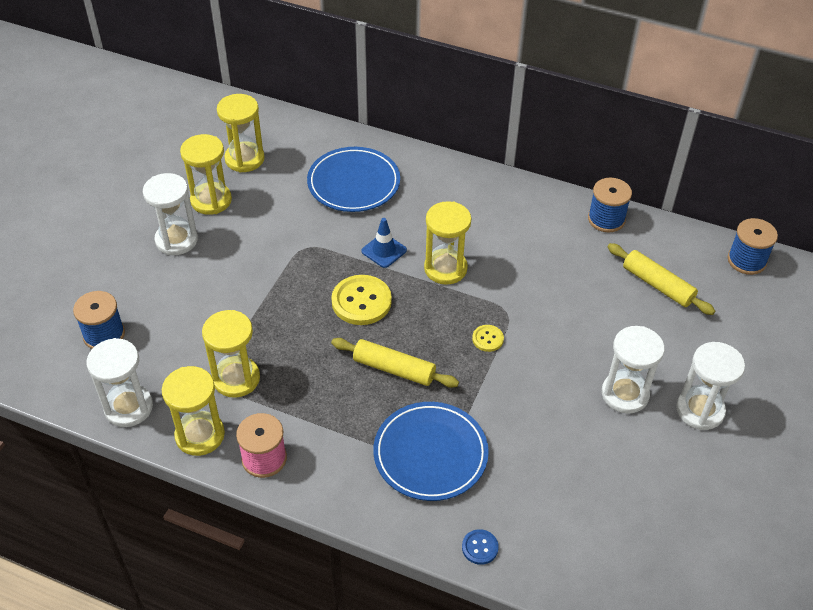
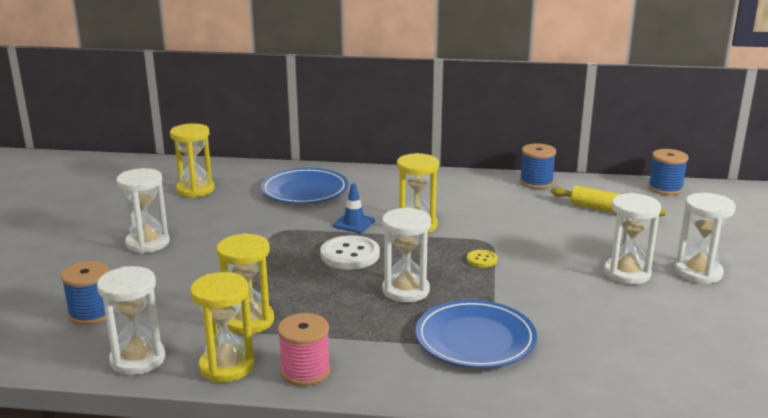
camera: 15 degrees left, 25 degrees down
yellow hourglass [180,134,232,215] -> none
yellow button [331,275,392,325] -> white button [320,235,380,269]
yellow rolling pin [331,338,459,388] -> white hourglass [382,207,431,302]
blue button [462,529,499,565] -> none

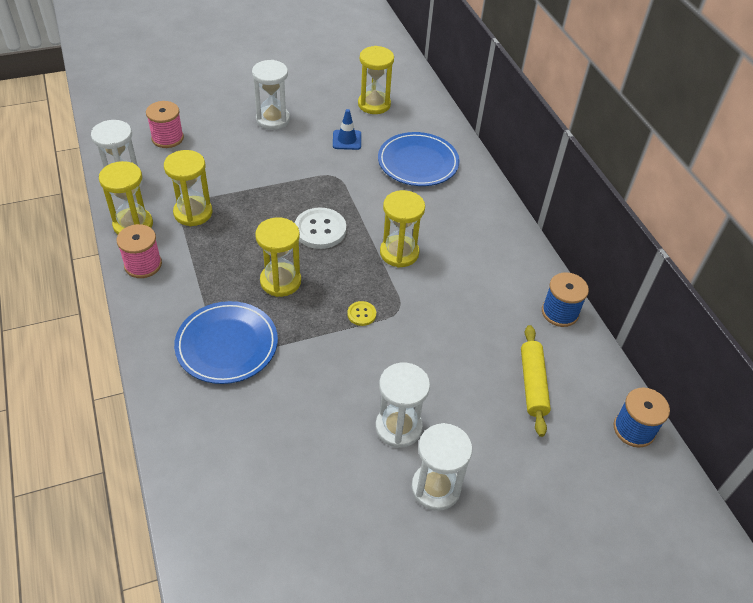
camera: 60 degrees right, 25 degrees up
blue spool [61,261,114,325] -> pink spool [146,101,184,148]
blue traffic cone [333,183,375,233] -> blue traffic cone moved to [333,109,361,150]
white hourglass [382,207,431,302] -> yellow hourglass [255,217,301,297]

